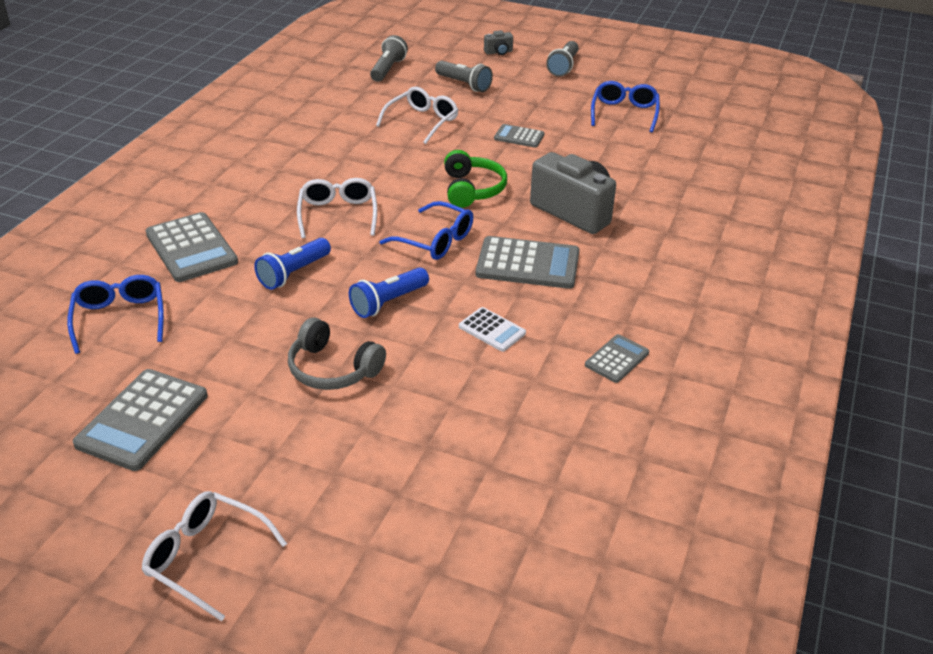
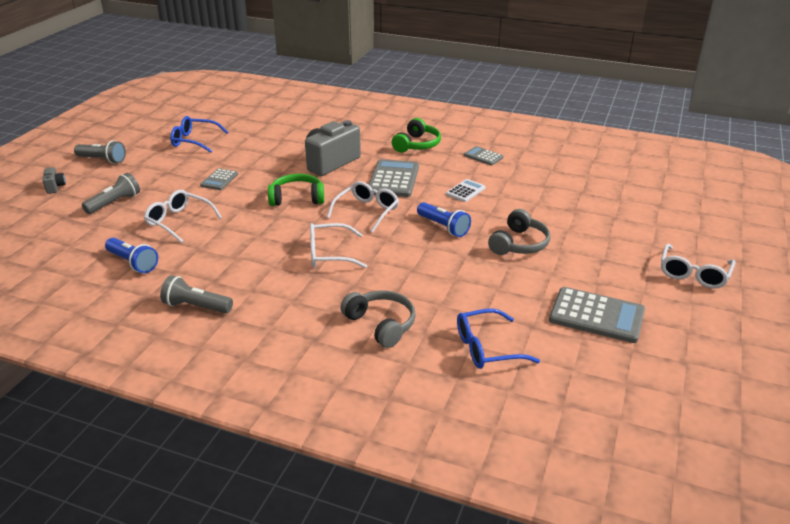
camera: 90 degrees left, 5 degrees down
grey calculator [145,212,238,282] -> grey headphones [340,291,416,348]
blue flashlight [254,238,331,290] -> blue flashlight moved to [105,238,158,273]
grey flashlight [370,35,408,82] -> grey flashlight moved to [160,275,233,313]
blue glasses [379,201,473,260] -> white glasses [327,181,399,233]
none -> green headphones [392,118,441,152]

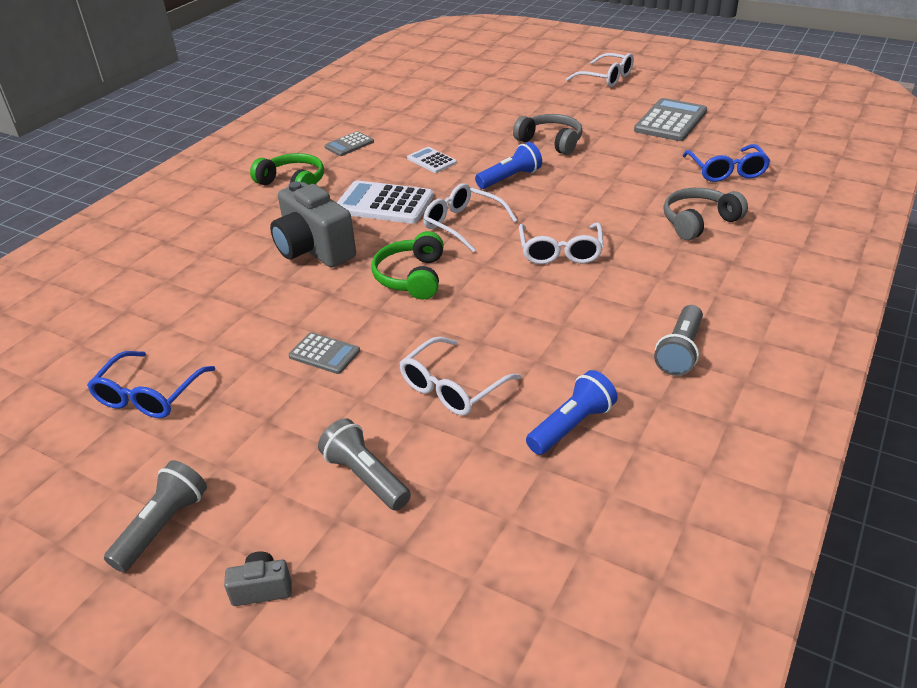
camera: 80 degrees left, 5 degrees up
grey calculator [368,159,419,197] -> white calculator [337,180,434,224]

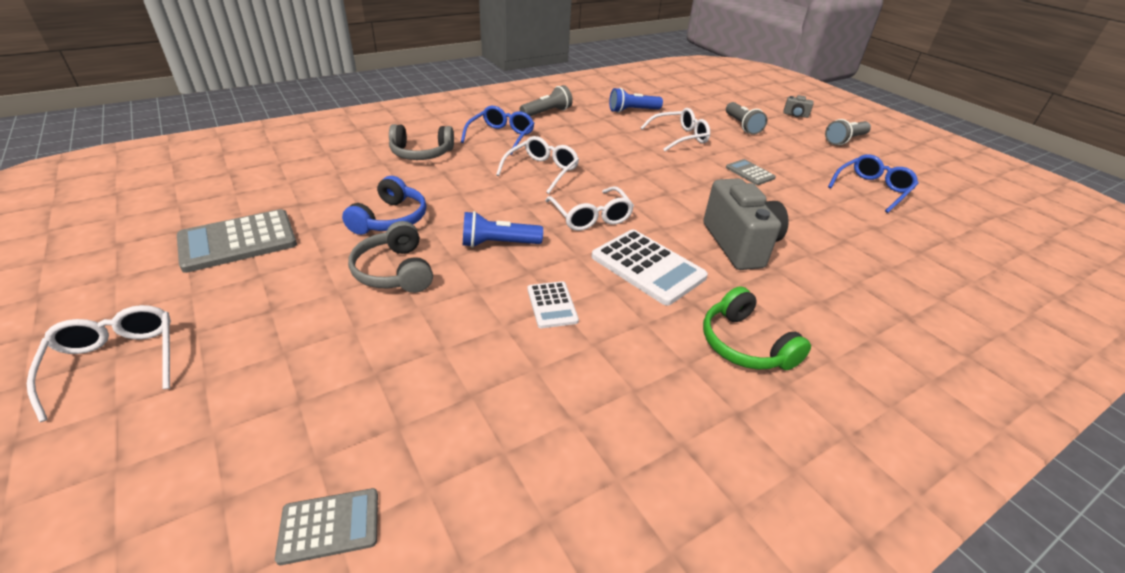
camera: 155 degrees left, 0 degrees up
grey calculator [324,131,374,156] -> grey calculator moved to [275,488,378,565]
green headphones [372,231,444,299] -> none
blue glasses [682,144,770,182] -> blue glasses moved to [461,106,535,155]
none -> blue headphones [342,176,427,235]

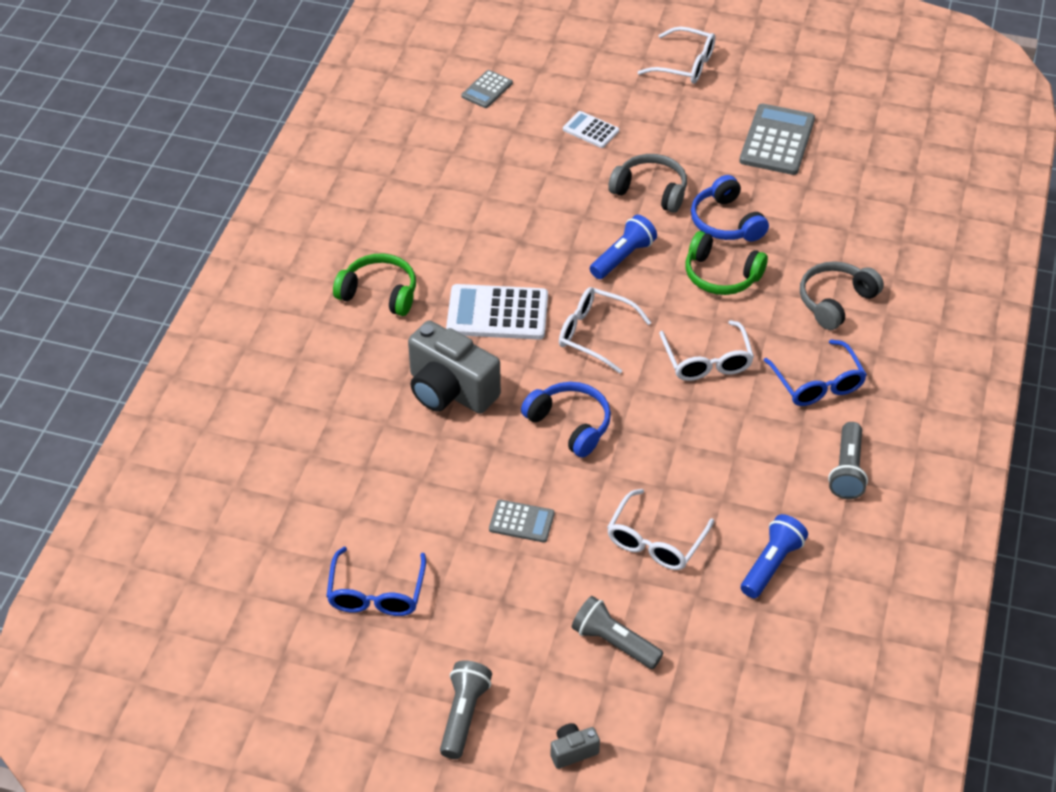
camera: 140 degrees right, 10 degrees up
white calculator [527,281,579,328] -> white calculator moved to [563,111,619,148]
none -> blue headphones [521,382,611,457]
none -> green headphones [685,231,768,295]

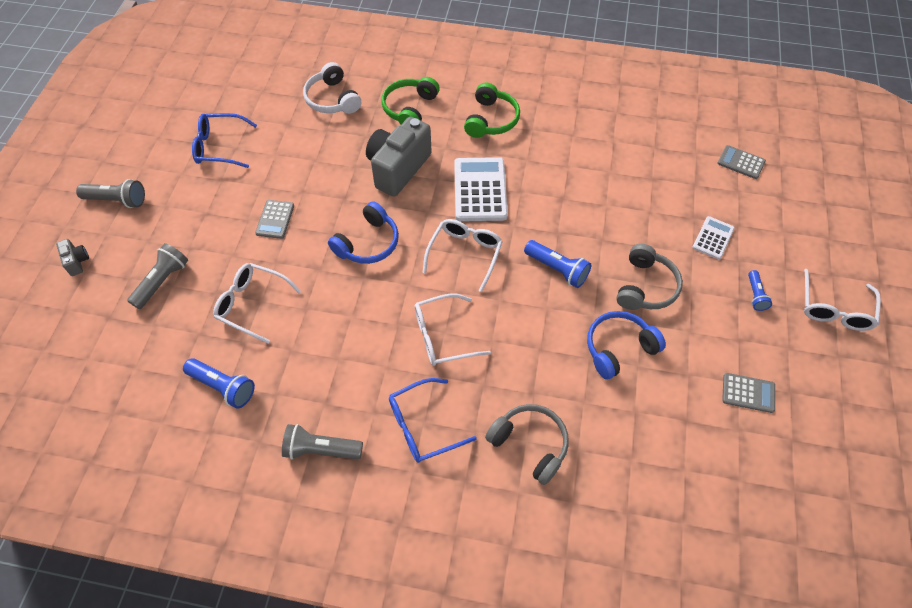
camera: 85 degrees right, 10 degrees up
green headphones [685,231,768,295] -> green headphones moved to [381,77,440,124]
grey calculator [739,103,815,175] -> grey calculator [722,373,775,413], size x0.55
none -> white headphones [303,62,361,114]
none -> blue flashlight [748,270,772,311]

